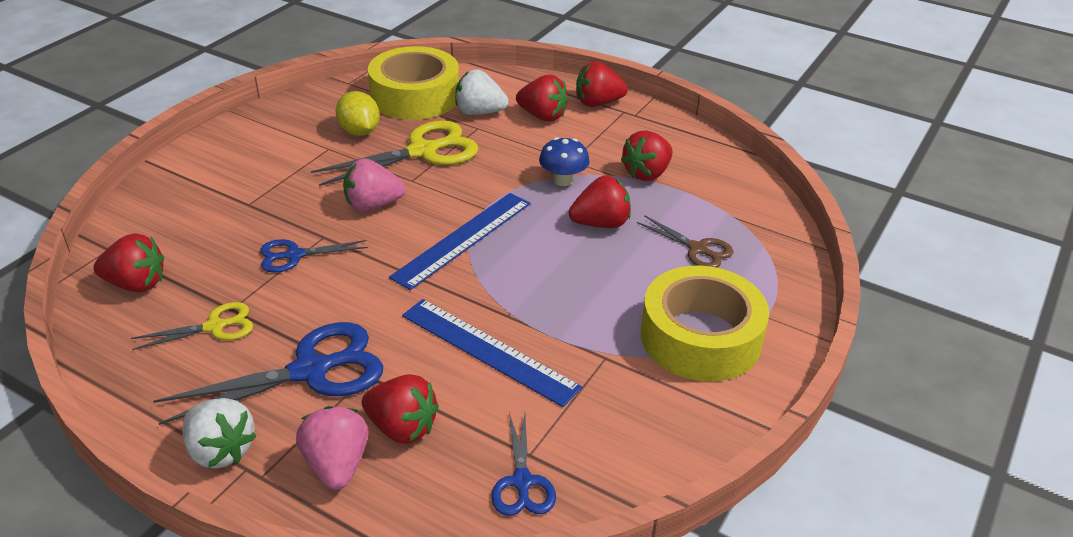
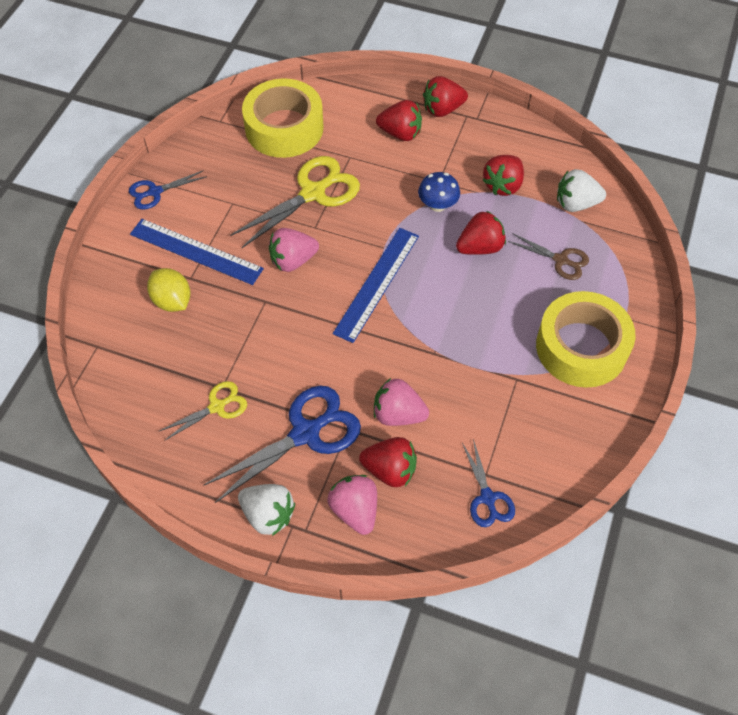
camera: 10 degrees left, 20 degrees up
red strawberry [93,233,164,292] -> none
blue scissors [260,239,368,273] -> blue scissors moved to [129,170,207,209]
yellow lemon [336,91,380,136] -> yellow lemon moved to [147,268,190,312]
blue ruler [402,299,582,407] -> blue ruler moved to [130,219,264,285]
white strawberry [455,69,509,115] -> white strawberry moved to [557,169,606,212]
none -> pink strawberry [374,378,429,426]

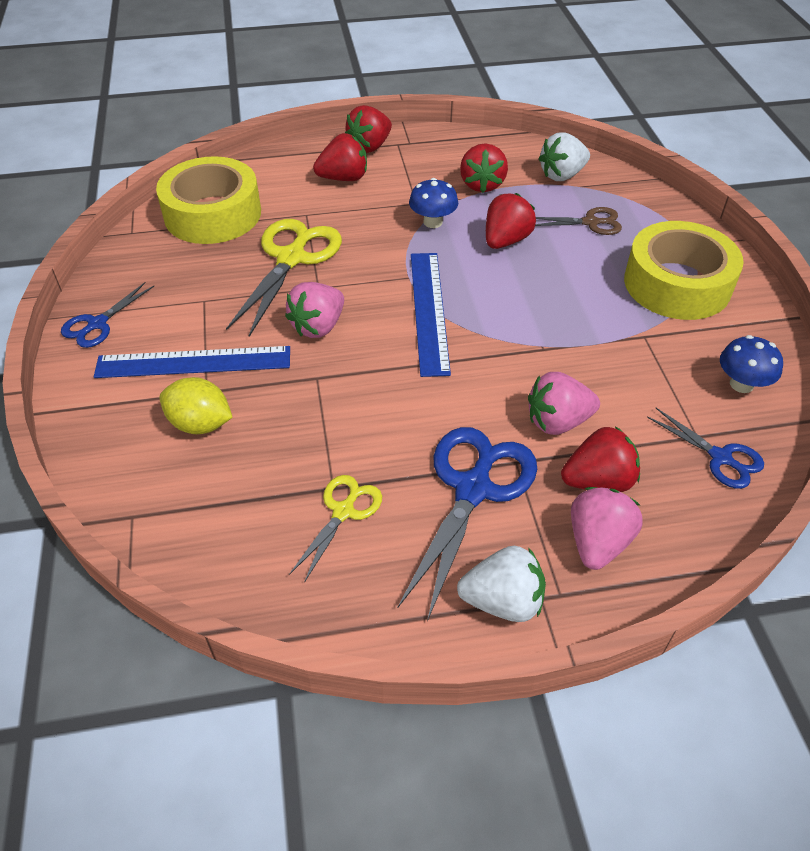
camera: 30 degrees left, 10 degrees down
pink strawberry [327,475,377,535] -> pink strawberry turned 75 degrees clockwise [571,487,643,570]
none -> blue mushroom [720,335,783,393]

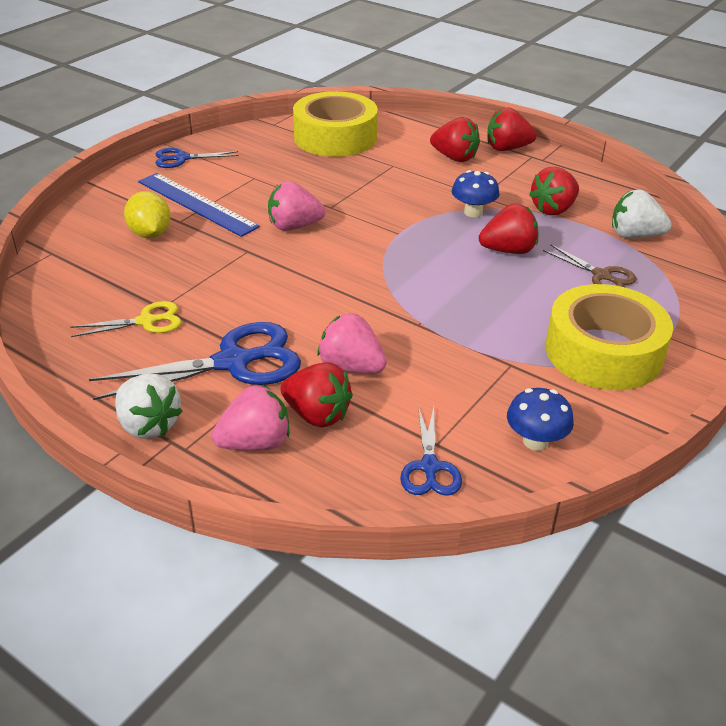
camera: 45 degrees right, 10 degrees down
yellow scissors [226,219,342,337] -> none
blue ruler [411,253,451,377] -> none

